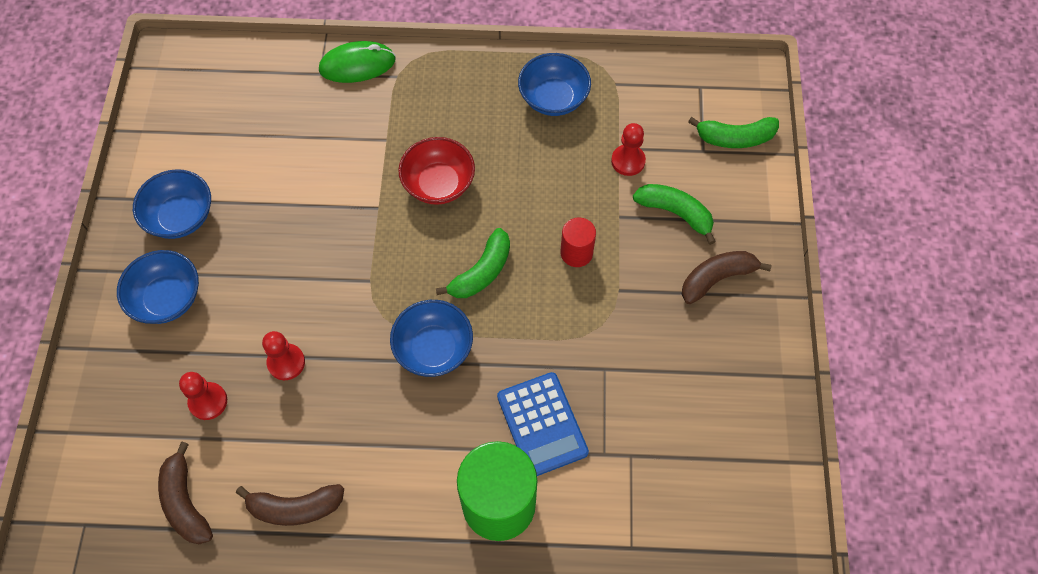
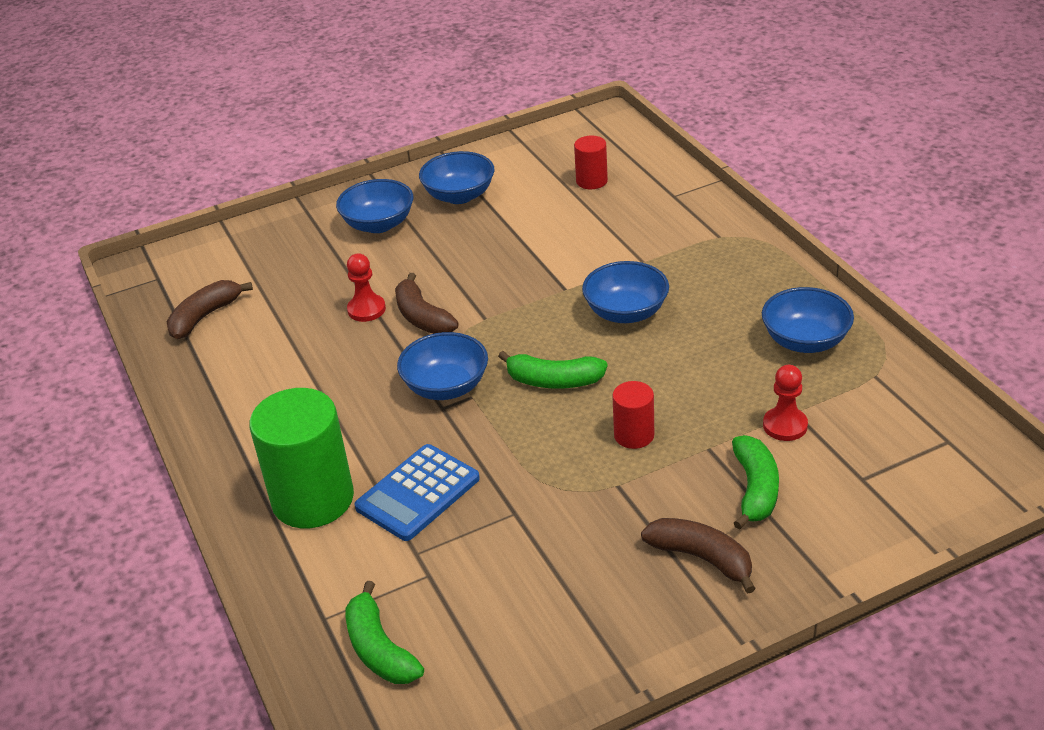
camera: 65 degrees right, 25 degrees down
red pawn [179,372,227,420] -> none
brown banana [236,484,344,526] -> brown banana moved to [395,273,459,334]
green mouse [319,41,396,83] -> none
red bowl [398,137,475,205] -> blue bowl [582,261,669,323]
green banana [688,117,779,148] -> green banana moved to [346,581,424,684]
none -> red cylinder [574,135,608,189]

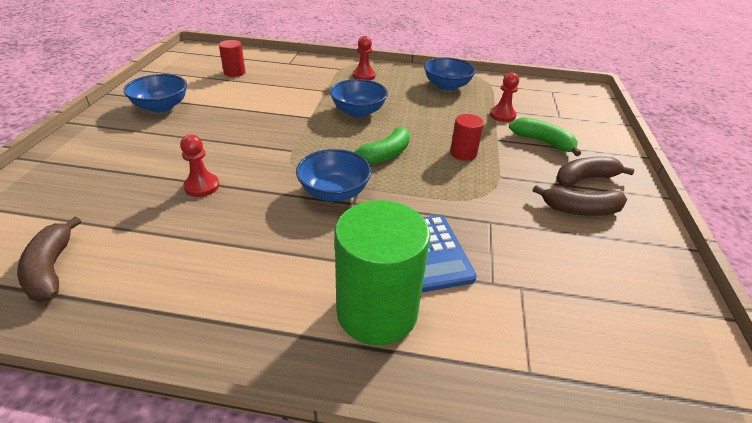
camera: 60 degrees left, 0 degrees up
blue bowl [336,179,413,233] -> none
green banana [346,581,424,684] -> none
brown banana [395,273,459,334] -> brown banana moved to [533,185,627,216]
none -> red pawn [353,36,375,80]

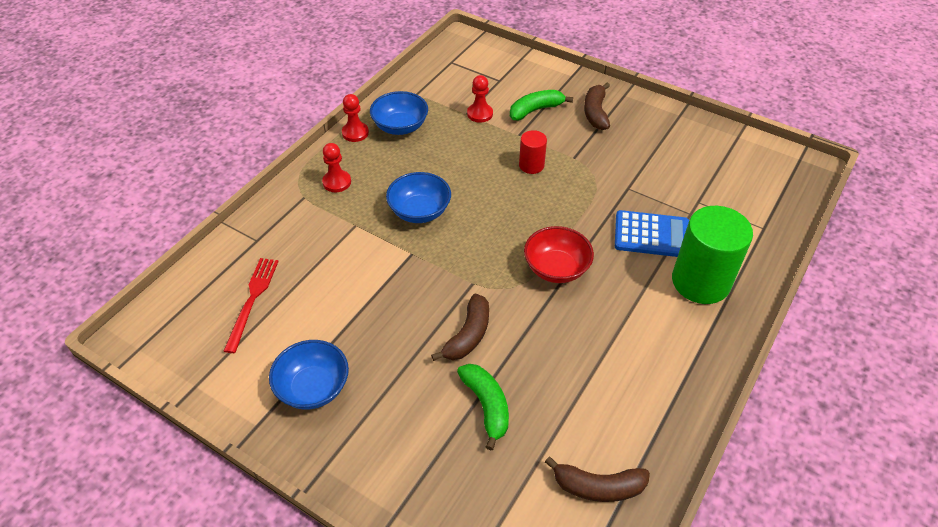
camera: 65 degrees left, 10 degrees up
red pawn [180,135,220,197] -> red pawn moved to [342,94,369,142]
red cylinder [219,40,246,77] -> red fork [224,258,279,353]
blue bowl [296,149,372,202] -> red bowl [524,226,594,283]
green banana [354,127,410,164] -> green banana moved to [457,364,509,451]
brown banana [533,185,627,216] -> brown banana moved to [431,294,489,361]

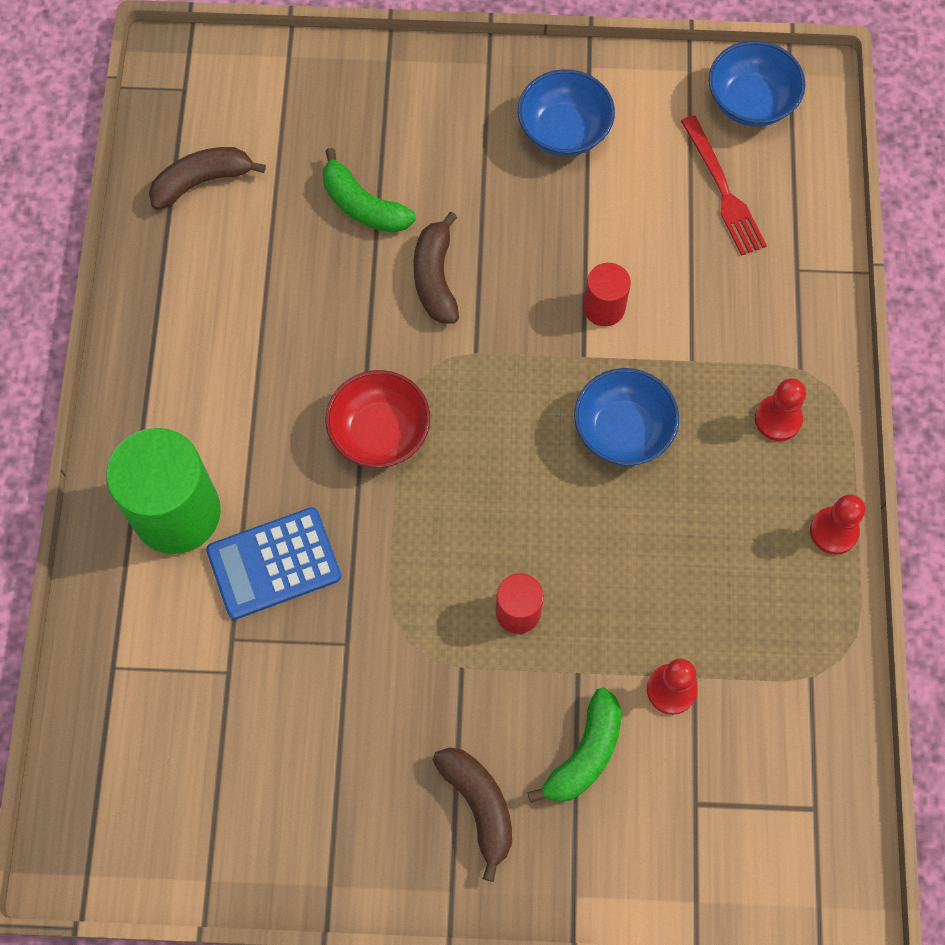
camera: 150 degrees right, 20 degrees up
blue bowl [370,91,428,135] -> blue bowl moved to [709,41,805,126]
none -> red cylinder [583,263,631,326]

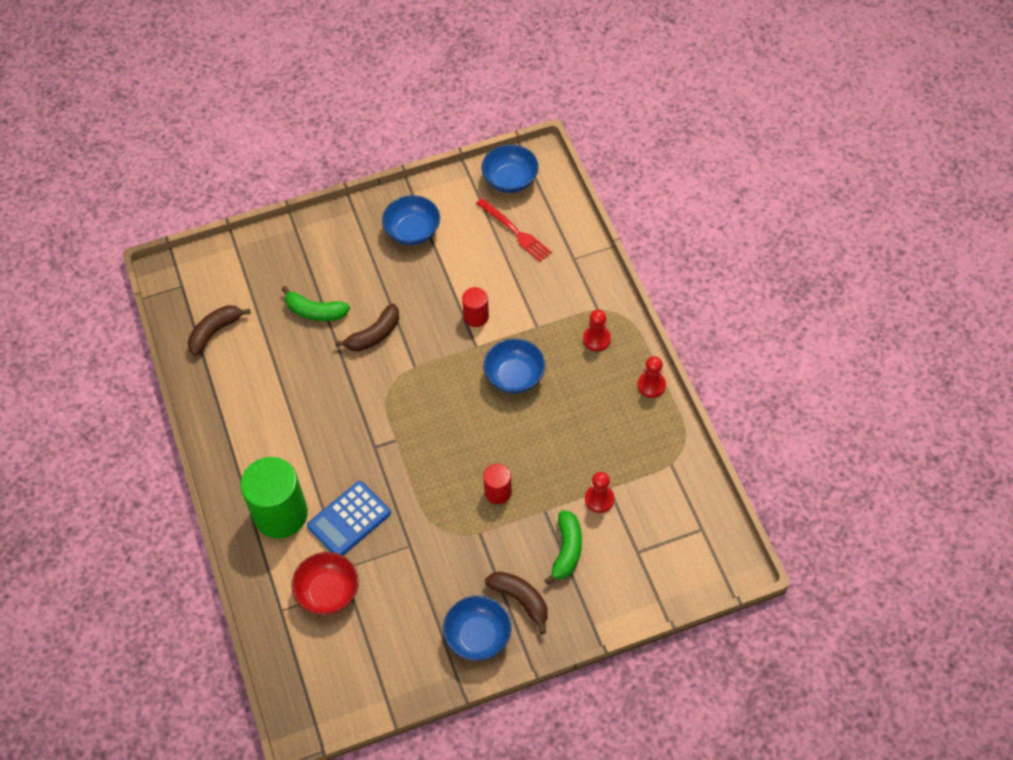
camera: 20 degrees left, 10 degrees down
red bowl [325,370,430,468] -> red bowl moved to [292,552,359,615]
brown banana [413,212,459,323] -> brown banana turned 105 degrees counterclockwise [335,304,399,352]
none -> blue bowl [443,596,511,661]

